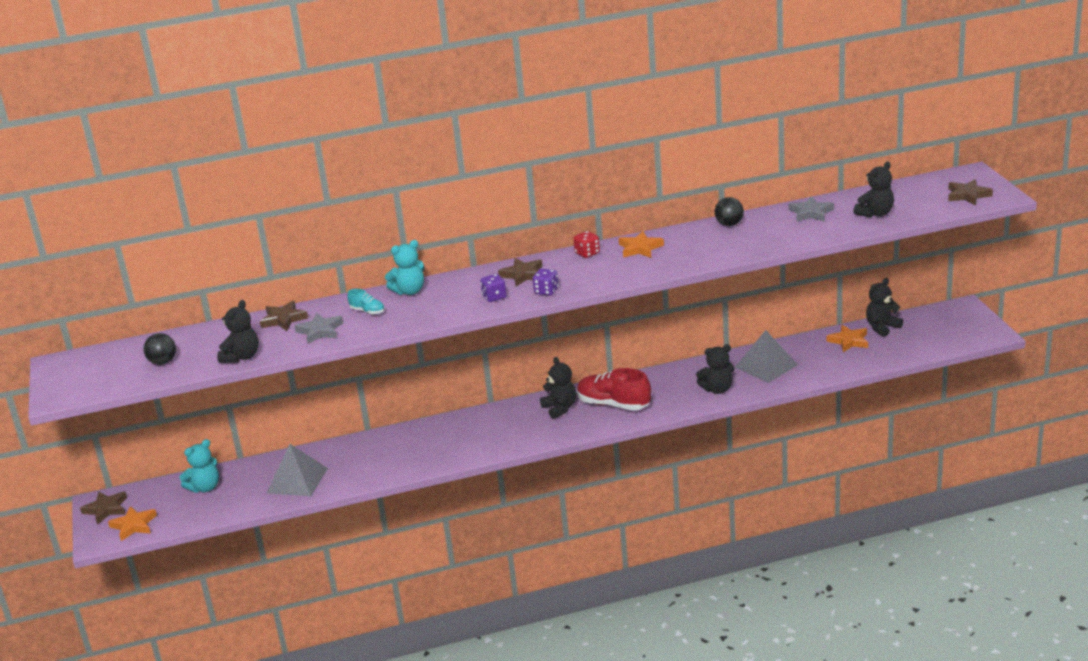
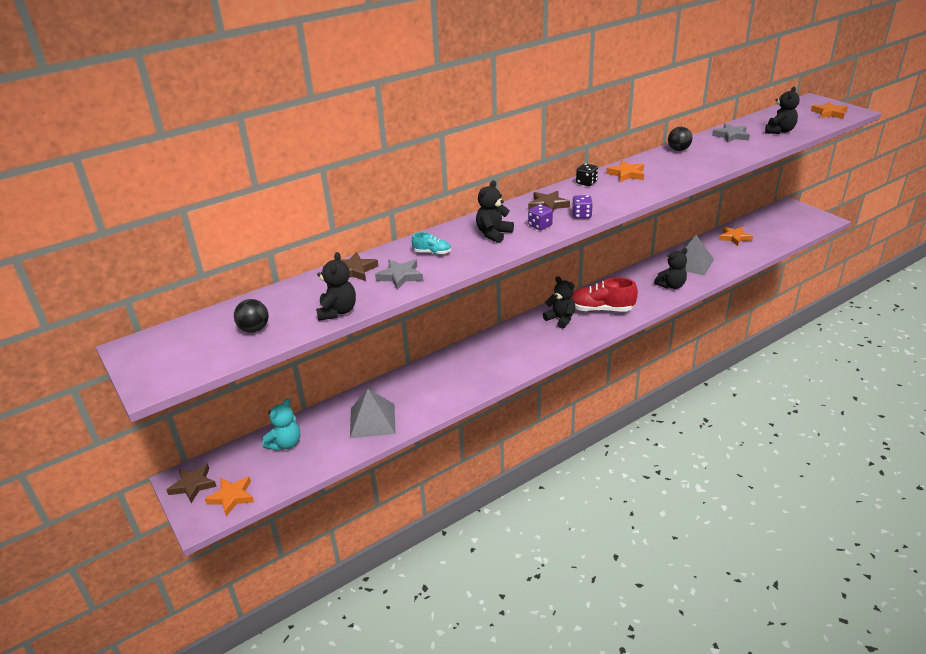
camera: 20 degrees left, 5 degrees up
turquoise teddy bear [385,240,425,295] -> none
red dice [573,231,600,258] -> black dice [576,163,598,186]
black teddy bear [866,278,903,337] -> black teddy bear moved to [476,180,514,243]
brown star [948,179,993,206] -> orange star [811,102,848,119]

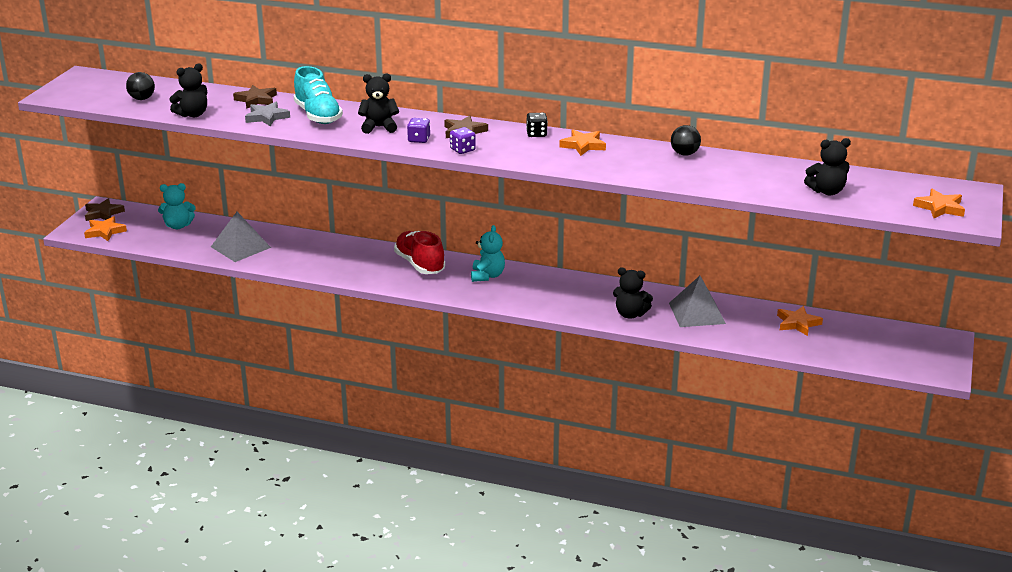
camera: 50 degrees right, 5 degrees down
turquoise shoe [412,232,451,255] -> turquoise shoe [294,66,343,124], size x2.06
black teddy bear [543,276,575,329] -> turquoise teddy bear [471,225,505,282]
red shoe [572,277,638,312] -> red shoe moved to [394,231,445,274]
grey star [712,124,750,142] -> none

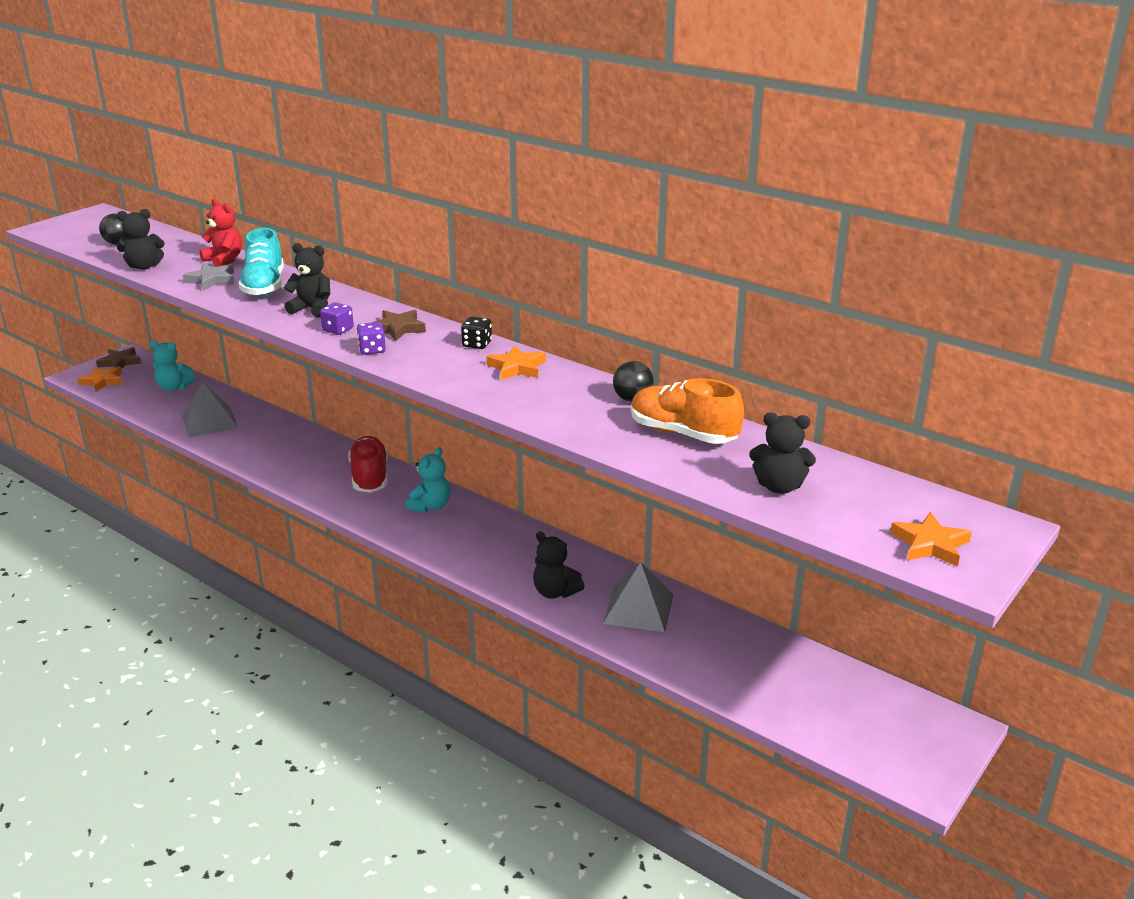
camera: 20 degrees right, 0 degrees up
brown star [233,85,277,109] -> red teddy bear [200,199,242,267]
orange star [777,306,823,336] -> none
none -> orange shoe [631,378,744,444]

